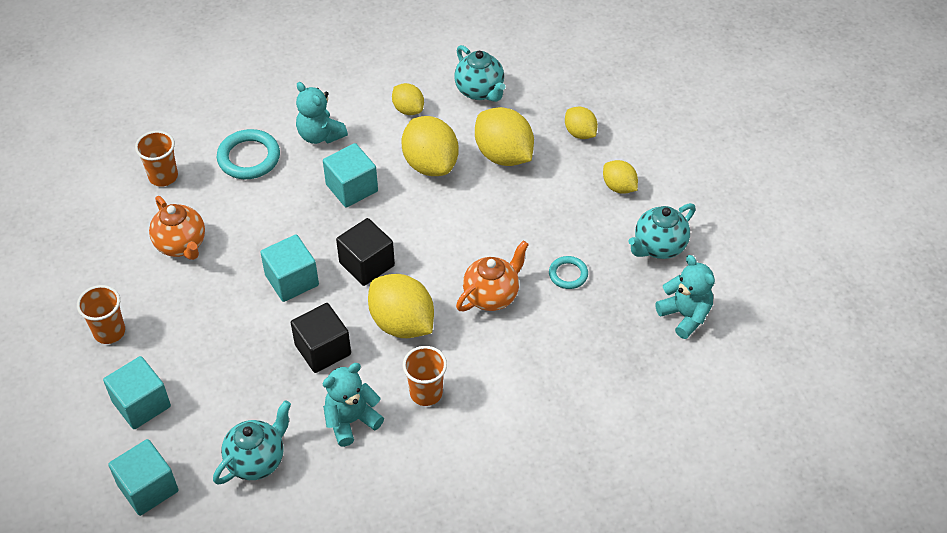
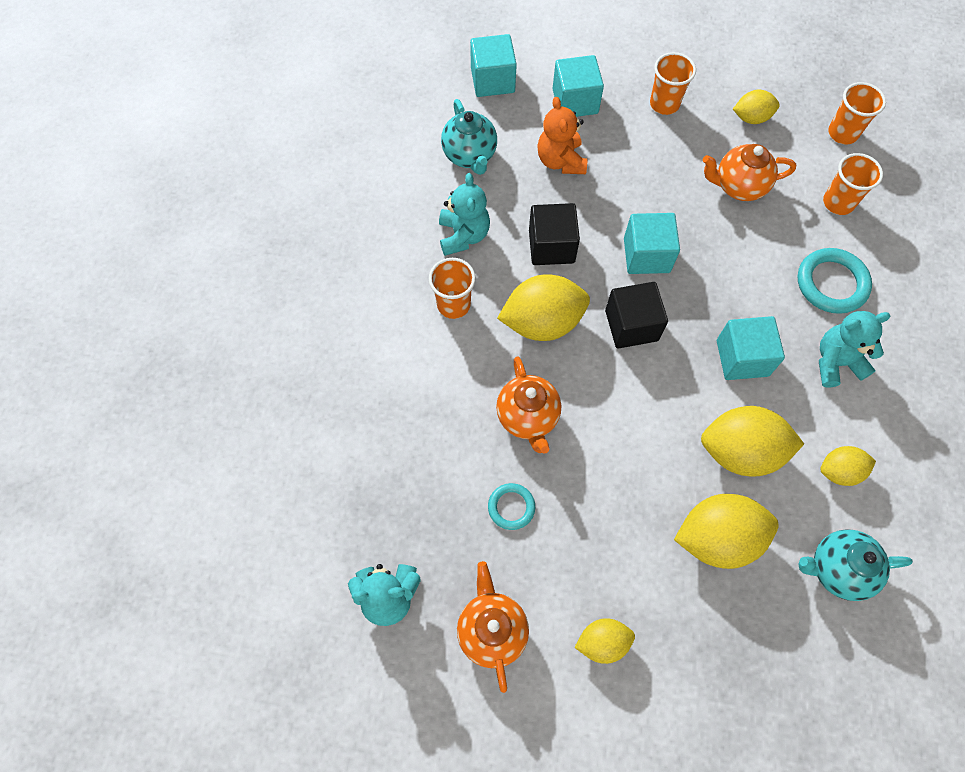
camera: 120 degrees right, 15 degrees up
yellow lemon [565,107,598,139] -> yellow lemon moved to [733,90,780,124]
turquoise teapot [628,203,696,259] -> orange teapot [457,561,529,693]
none -> orange teddy bear [537,97,587,174]
none -> orange cup [828,82,886,144]

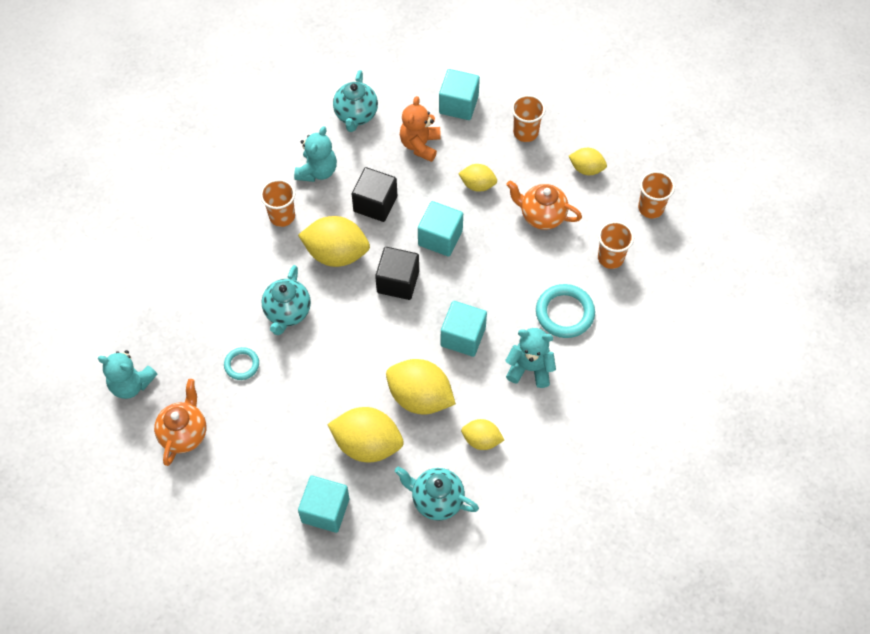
camera: 25 degrees right, 5 degrees down
turquoise cube [470,34,517,97] -> turquoise cube moved to [298,476,349,533]
orange teapot [496,356,561,454] -> turquoise teapot [261,265,311,335]
yellow lemon [574,618,635,664] -> yellow lemon moved to [458,164,497,192]

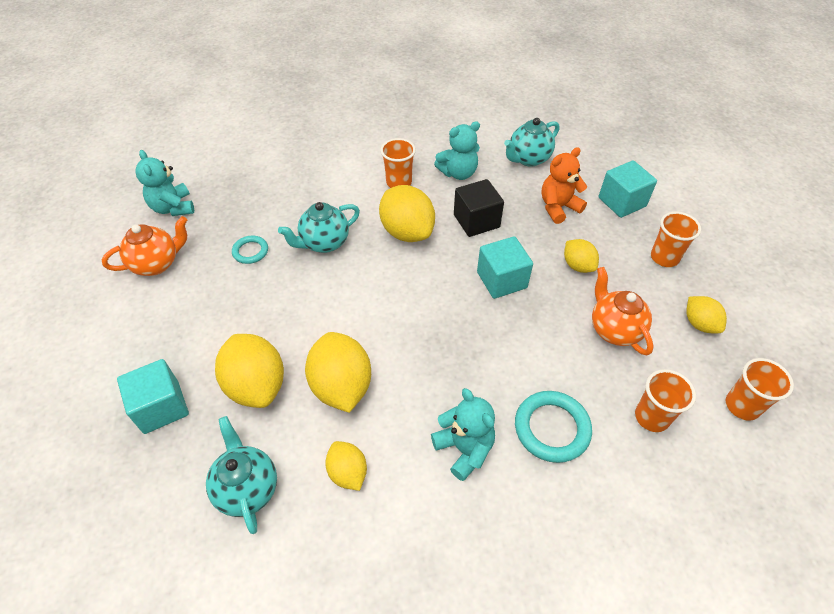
camera: 45 degrees right, 10 degrees down
black cube [375,247,419,300] -> none
turquoise cube [441,301,487,357] -> none

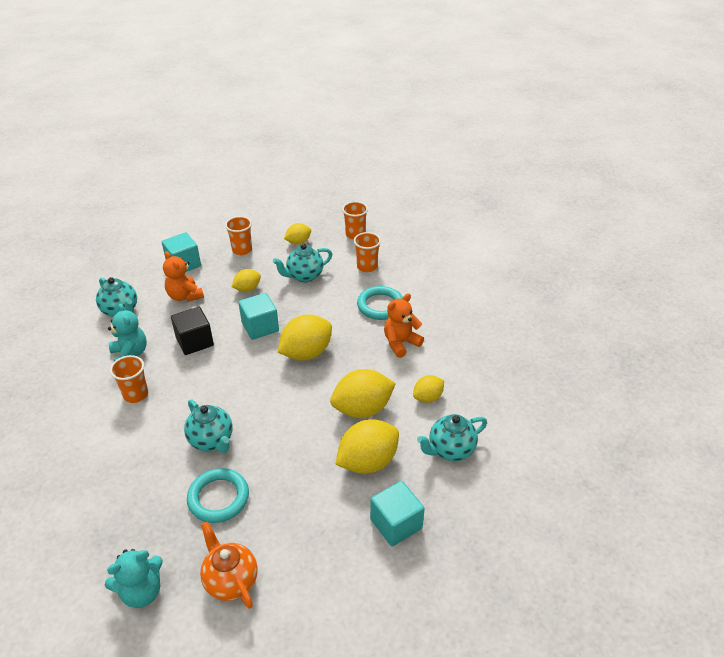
camera: 95 degrees left, 10 degrees down
turquoise ring [232,235,268,264] -> turquoise ring [187,468,249,523], size x1.71
yellow lemon [379,185,435,242] -> yellow lemon moved to [278,315,332,361]
turquoise teddy bear [431,388,495,481] -> orange teddy bear [384,293,424,358]
orange teapot [592,267,654,356] -> turquoise teapot [273,243,332,283]

